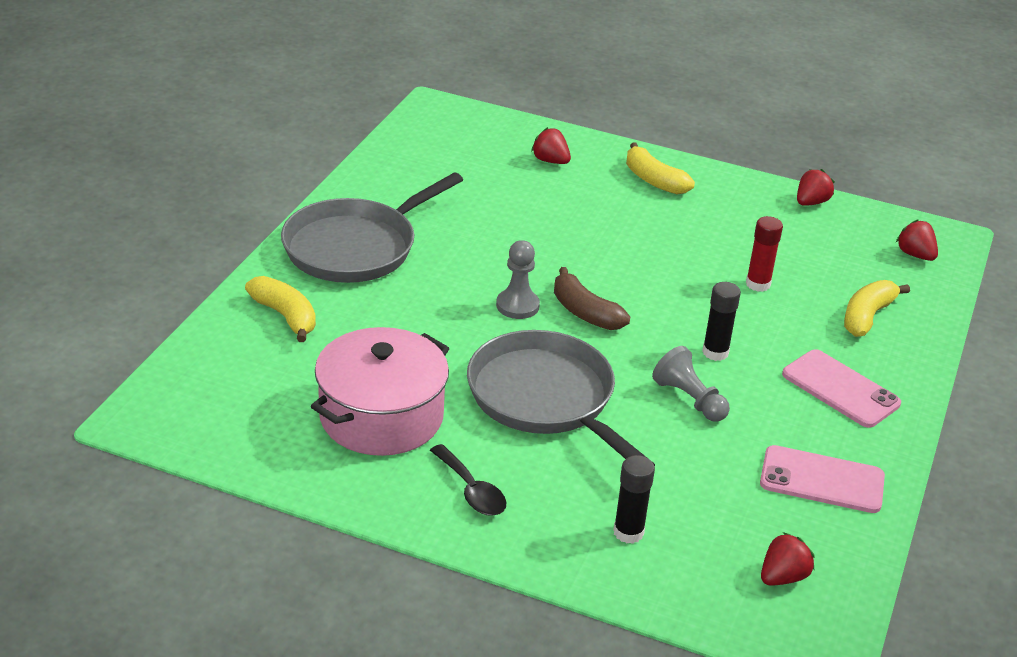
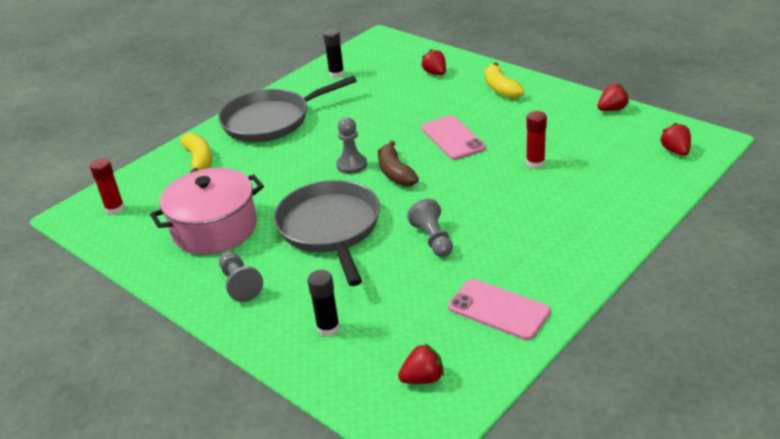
camera: 25 degrees right, 0 degrees up
black spoon [430,444,506,516] -> grey pawn [219,252,263,302]
black glue stick [702,282,741,361] -> black glue stick moved to [323,29,344,78]
pink phone [782,349,901,428] -> pink phone moved to [421,115,486,160]
yellow banana [844,280,910,337] -> none
none -> red glue stick [90,158,125,215]

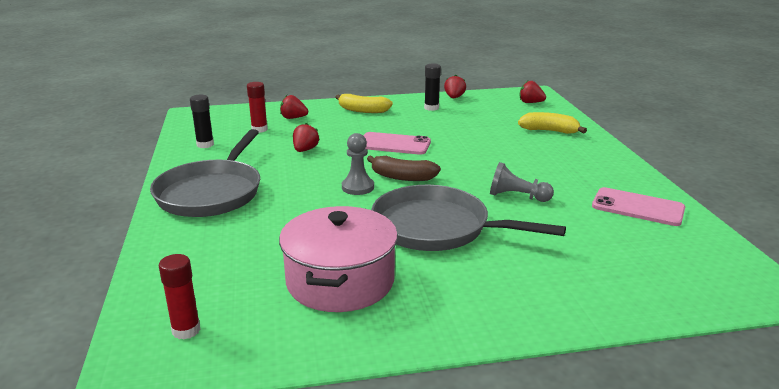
camera: 55 degrees left, 10 degrees down
yellow banana [180,133,212,173] -> yellow banana moved to [518,112,587,134]
grey pawn [219,252,263,302] -> none
black glue stick [308,270,340,337] -> black glue stick moved to [424,63,441,111]
red strawberry [398,343,444,384] -> red strawberry moved to [293,123,320,152]
pink phone [448,279,551,340] -> pink phone turned 45 degrees clockwise [592,187,685,226]
red glue stick [526,111,547,169] -> red glue stick moved to [247,82,268,133]

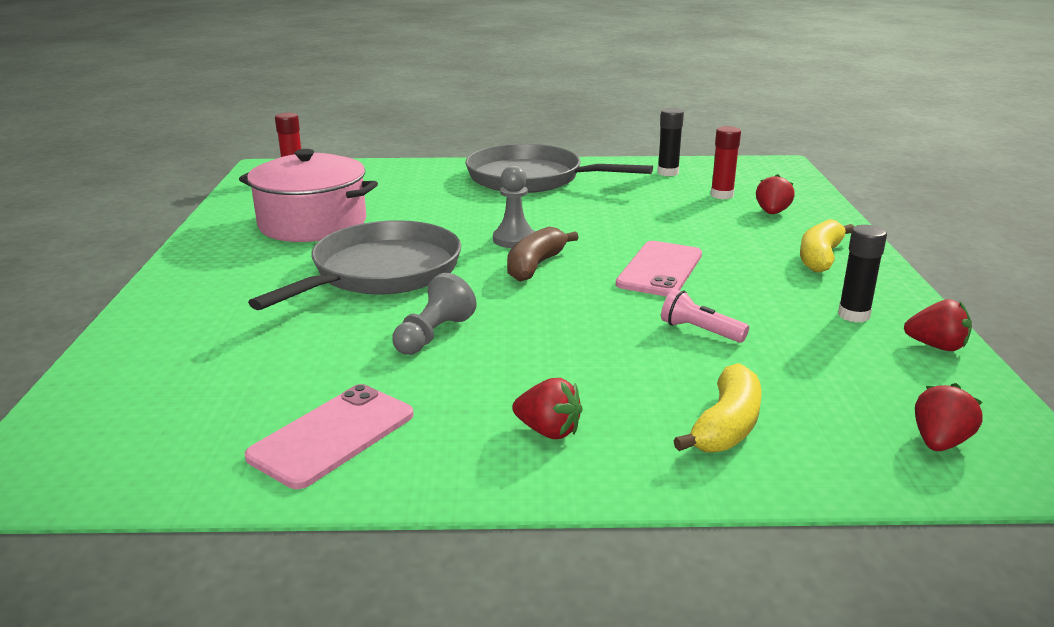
camera: 100 degrees right, 0 degrees up
red strawberry [293,123,320,152] -> red strawberry moved to [512,378,583,439]
none -> pink flashlight [661,289,749,343]

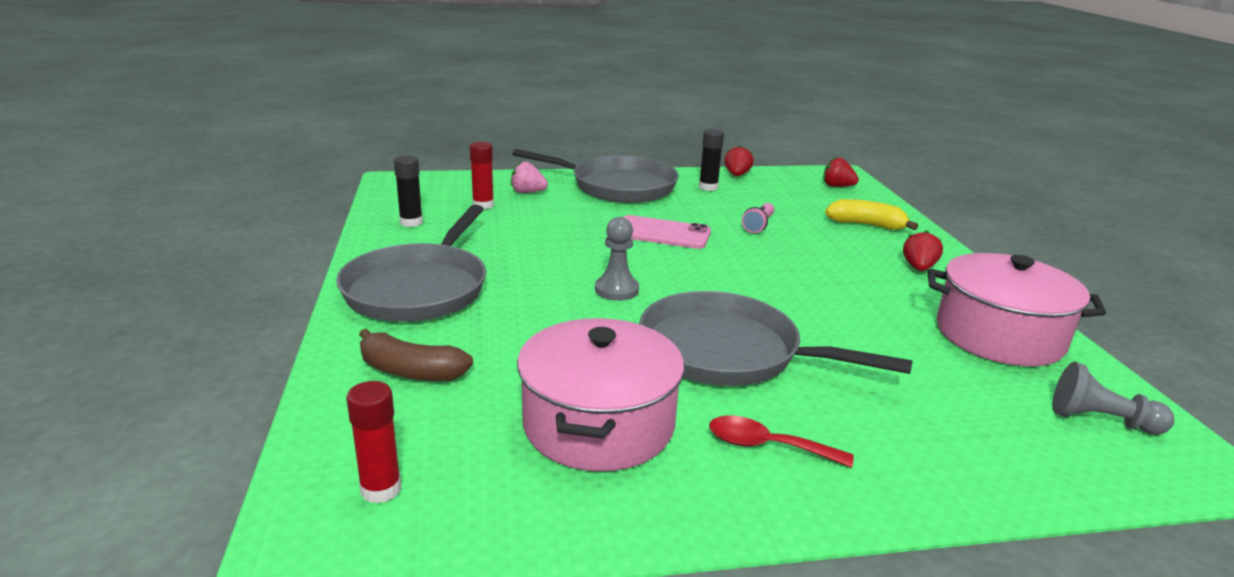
camera: 100 degrees left, 0 degrees up
pink phone [245,384,414,489] -> pink pot [928,253,1106,367]
grey pawn [392,273,477,355] -> grey pawn moved to [1052,362,1174,435]
brown banana [507,227,579,282] -> brown banana moved to [359,329,473,381]
red strawberry [756,174,795,214] -> pink strawberry [511,161,548,193]
yellow banana [800,219,854,273] -> grey pan [512,149,679,203]
none -> red spoon [709,416,854,468]

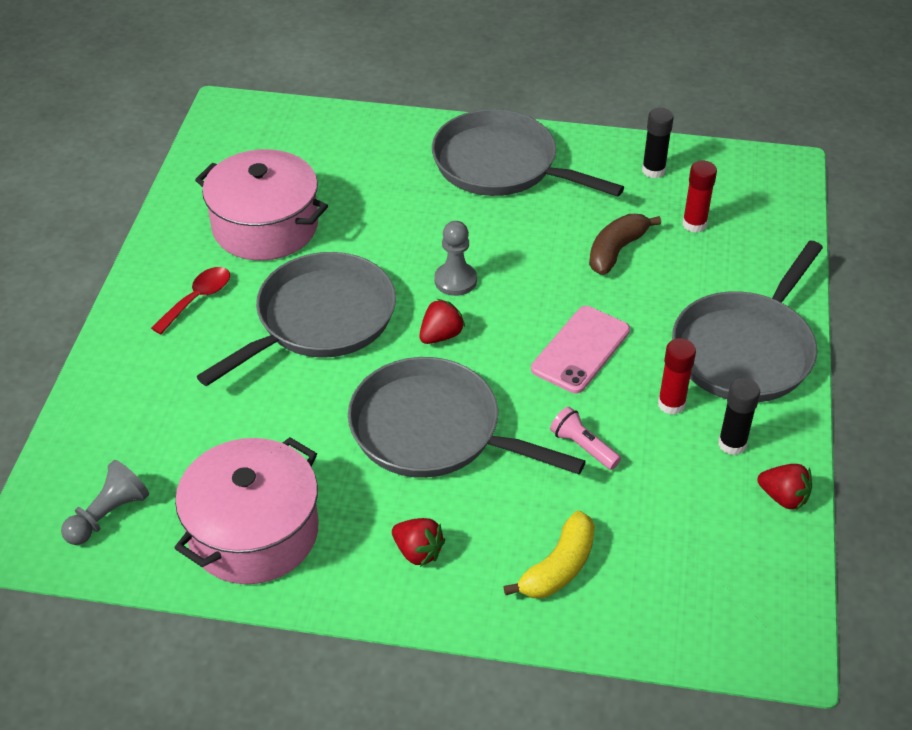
camera: 110 degrees right, 20 degrees up
red glue stick [346,381,402,503] -> red glue stick moved to [658,338,696,415]
brown banana [359,329,473,381] -> brown banana moved to [589,214,661,275]
pink strawberry [511,161,548,193] -> none
red strawberry [823,157,859,187] -> red strawberry moved to [419,299,465,344]
none -> grey pan [348,357,586,478]

